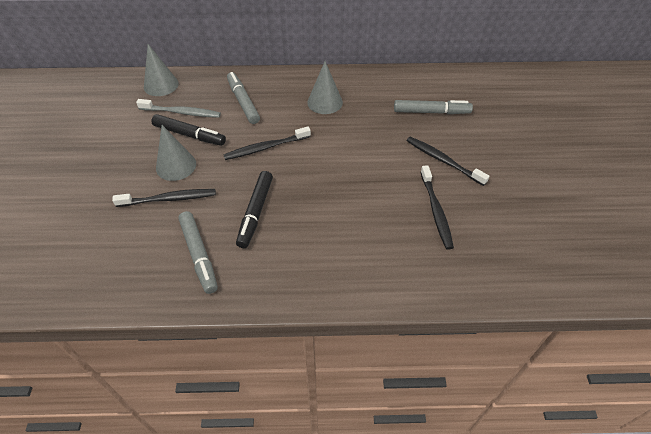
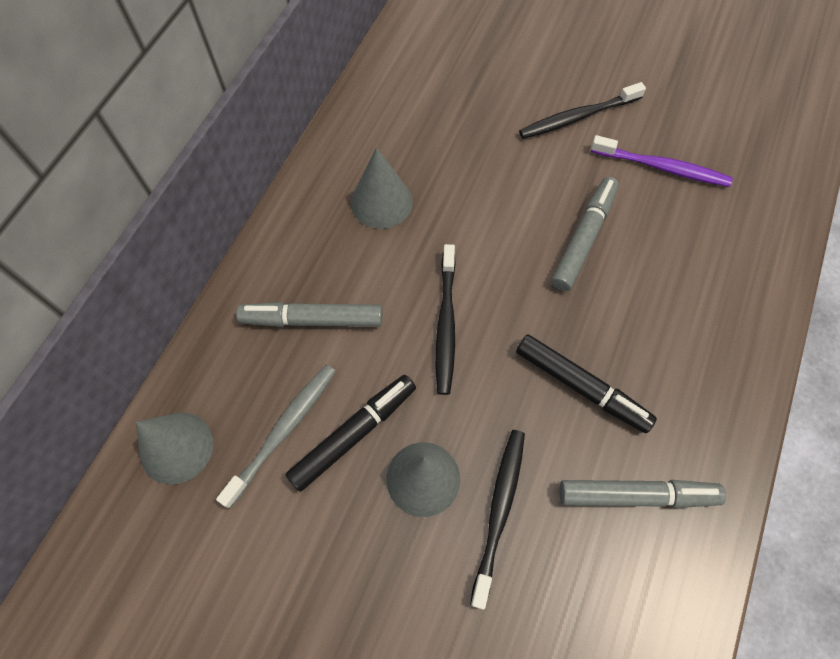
camera: 65 degrees left, 15 degrees up
grey marker [394,100,473,114] -> grey marker moved to [552,177,619,291]
black toothbrush [420,165,454,250] -> purple toothbrush [591,135,733,187]

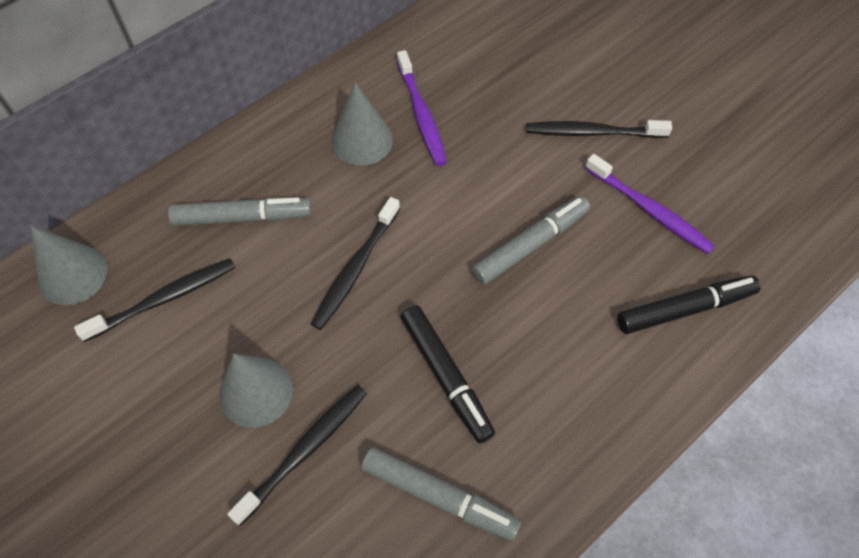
camera: 25 degrees right, 5 degrees down
grey toothbrush [216,364,336,508] -> black toothbrush [74,259,235,342]
grey marker [236,302,382,327] -> grey marker turned 150 degrees clockwise [168,197,312,226]
black marker [285,375,416,492] -> black marker moved to [617,275,761,334]
none -> purple toothbrush [397,50,447,166]

